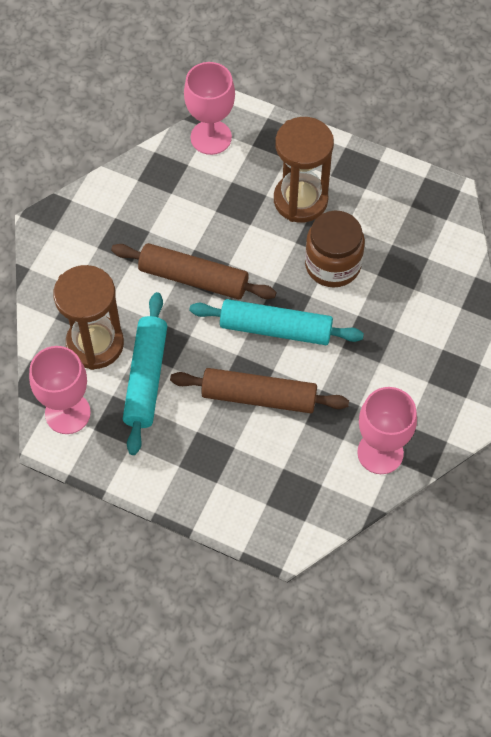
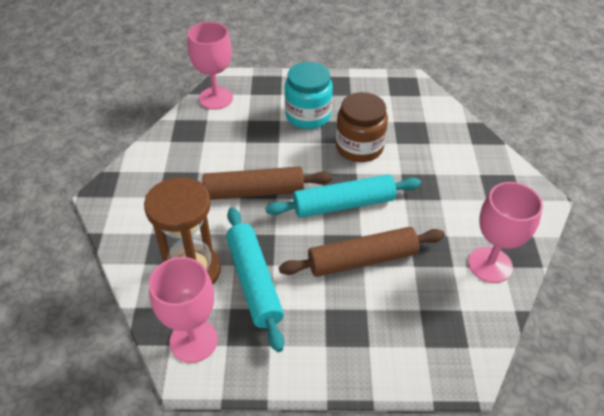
camera: 25 degrees left, 15 degrees down
brown hourglass [274,117,334,223] -> turquoise jar [285,62,333,129]

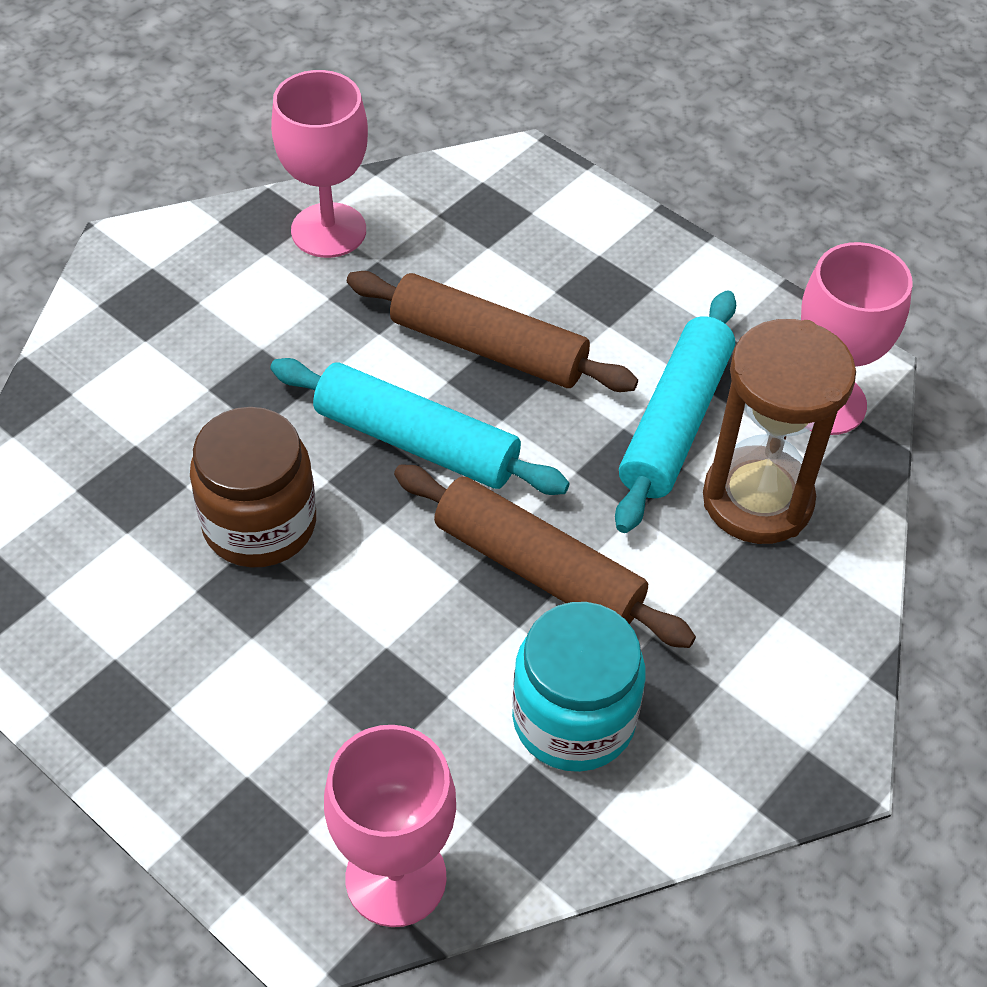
camera: 140 degrees left, 5 degrees up
turquoise jar [285,62,333,129] -> turquoise jar moved to [512,602,646,772]

